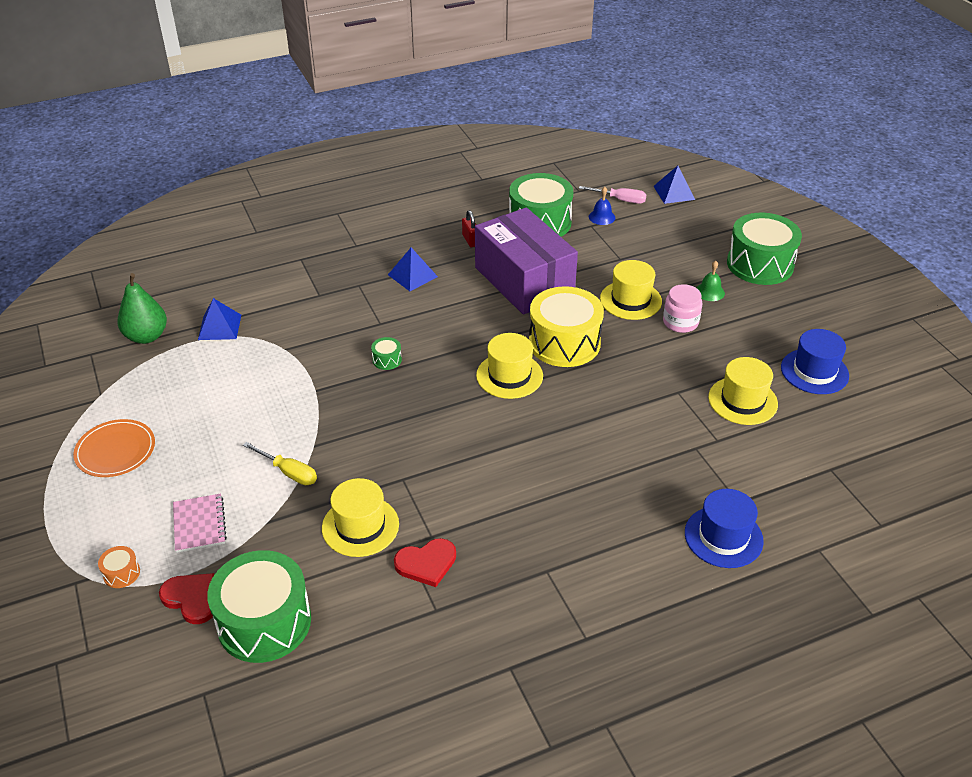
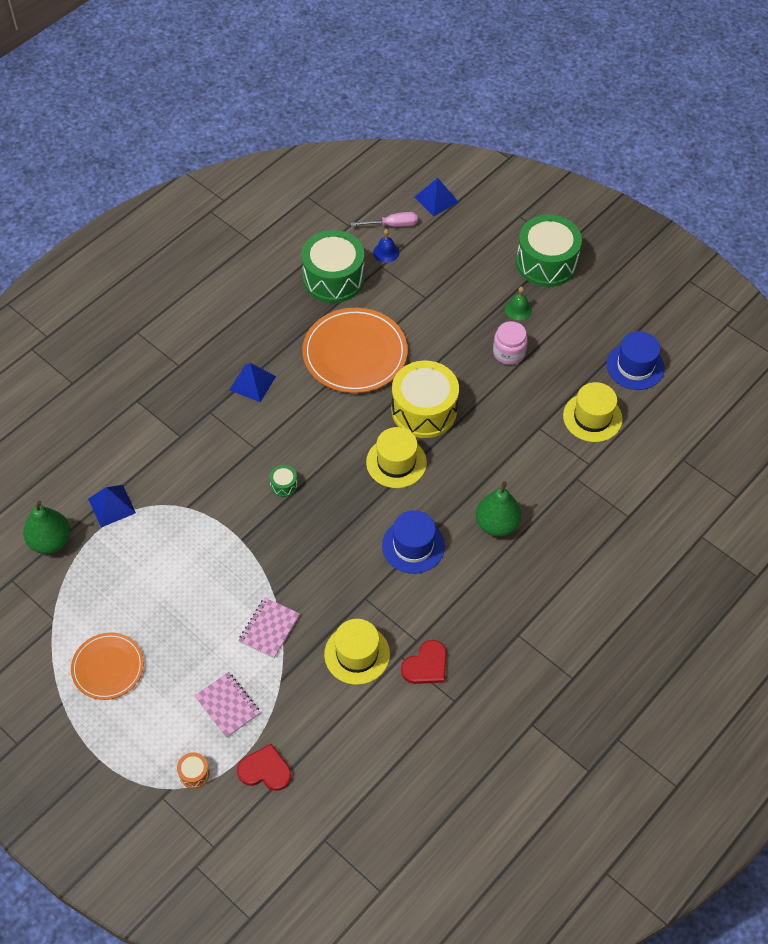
camera: 25 degrees left, 15 degrees up
green drum [207,550,311,663] -> none
yellow screwdriver [243,442,317,485] -> pink notebook [239,598,300,658]
red padlock [462,210,476,247] -> none
purple box [475,207,578,315] -> orange plate [302,308,408,393]
yellow hat [600,260,662,320] -> none
blue hat [685,489,764,568] -> blue hat moved to [382,510,445,574]
none -> green pear [476,481,521,537]

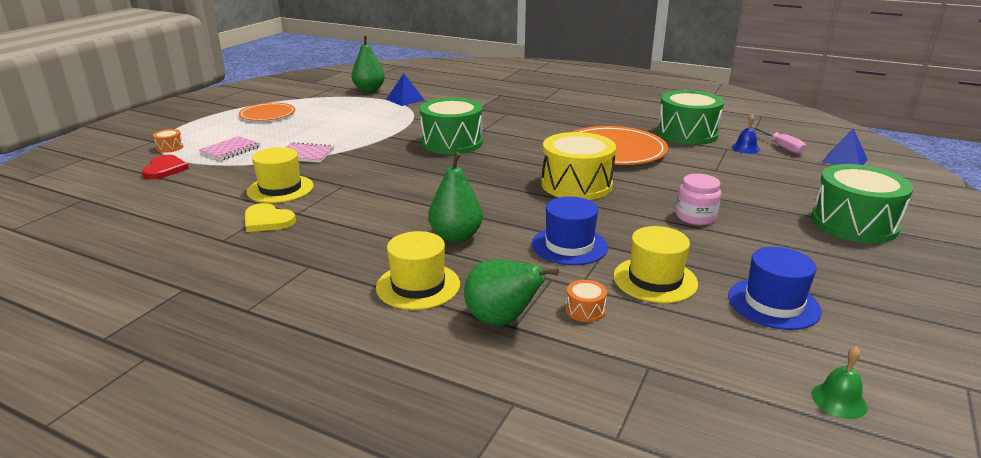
camera: 75 degrees right, 30 degrees down
blue pyramid [230,363,276,402] -> none
green drum [269,465,298,497] -> green drum [420,97,483,154], size x2.50
yellow hat [366,427,427,488] -> yellow hat moved to [376,231,460,310]
blue hat [382,510,445,574] -> blue hat moved to [532,196,608,265]
red heart [401,640,447,684] -> yellow heart [245,203,296,232]
green bell [505,287,532,320] -> green bell moved to [811,346,867,419]
none -> green pear [464,259,559,326]
none -> orange drum [566,280,607,322]

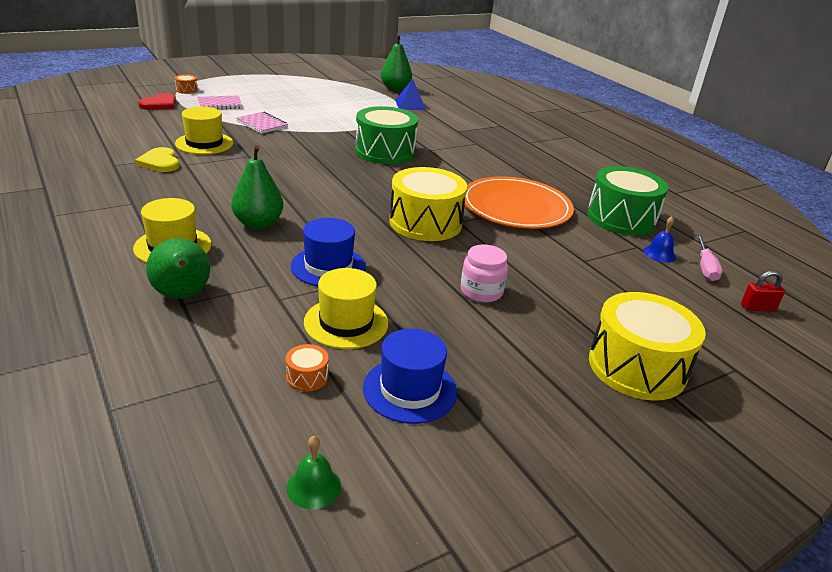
camera: 30 degrees right, 5 degrees up
orange plate [239,103,295,121] -> none
orange drum [566,280,607,322] -> orange drum moved to [285,344,329,392]
green drum [811,164,913,243] -> yellow drum [589,292,706,401]
blue pyramid [822,128,868,165] -> red padlock [741,270,785,312]

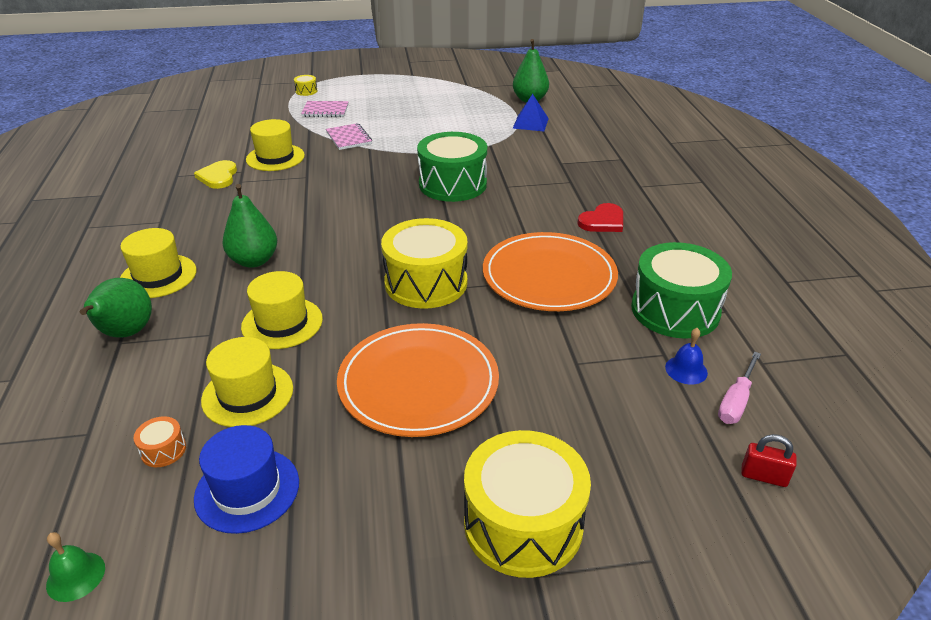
camera: 25 degrees right, 5 degrees up
red heart [138,93,176,110] -> red heart moved to [577,203,623,232]
orange drum [175,75,198,94] -> yellow drum [294,75,317,96]
blue hat [291,218,366,286] -> yellow hat [241,271,323,349]
pink jar [461,245,508,302] -> orange plate [337,323,499,437]

